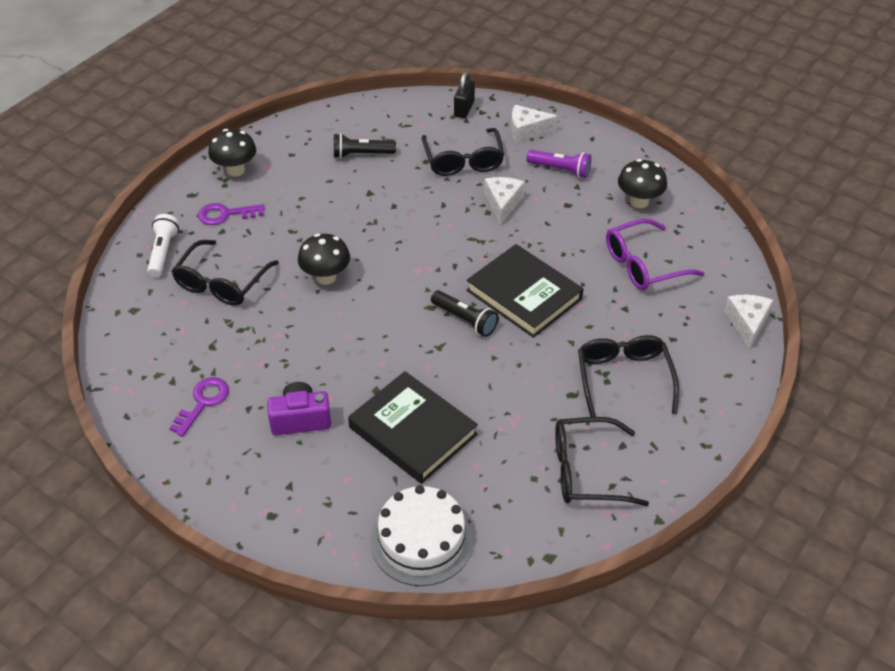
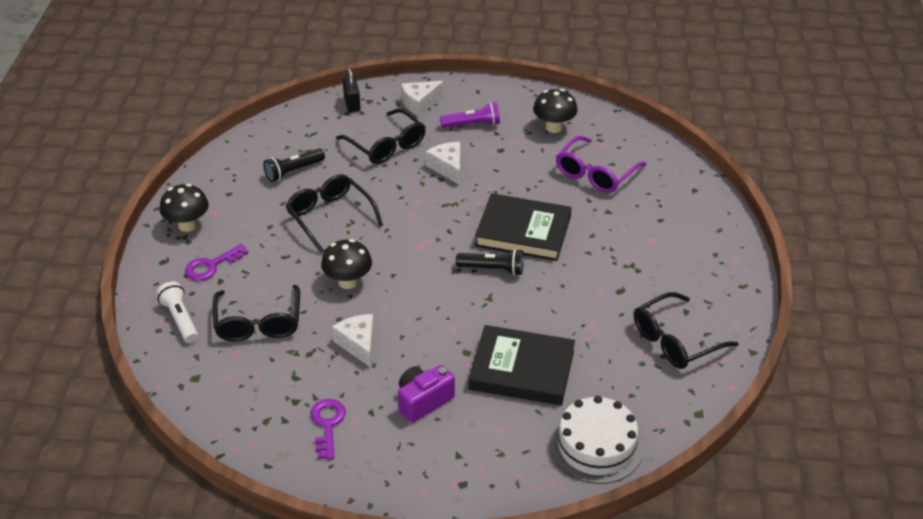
camera: 30 degrees left, 5 degrees down
black glasses [578,335,679,417] -> black glasses moved to [286,174,383,254]
white cheese [724,295,773,349] -> white cheese moved to [332,314,374,368]

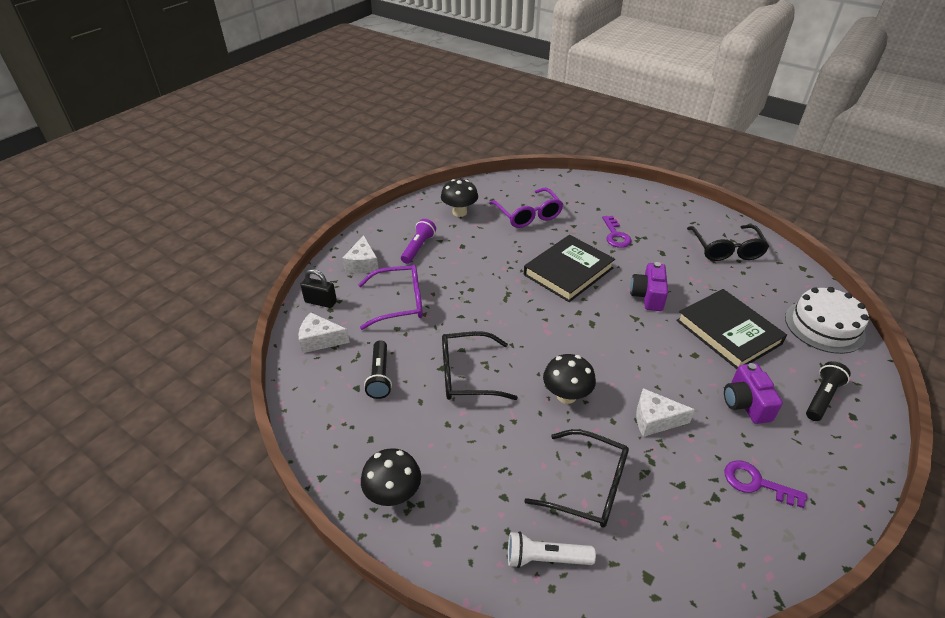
camera: 60 degrees left, 0 degrees up
purple key [185,244,248,281] -> purple key moved to [602,216,631,248]
black glasses [336,108,426,164] -> purple glasses [358,265,423,330]
white cheese [426,142,460,185] -> white cheese moved to [299,313,350,353]
black flashlight [456,249,524,276] -> black flashlight moved to [806,361,851,421]
black book [469,325,575,406] -> black book turned 75 degrees counterclockwise [676,289,787,369]
none -> purple camera [630,262,668,311]

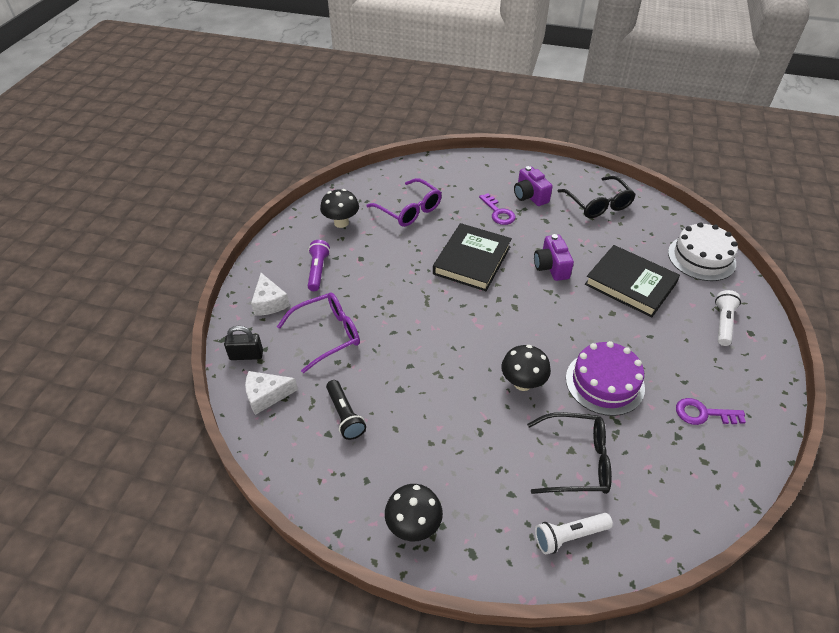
camera: 20 degrees left, 5 degrees up
black glasses [442,331,518,400] -> none
white cheese [636,388,695,437] -> purple cake [566,341,645,416]
purple camera [724,363,783,424] -> purple camera moved to [514,166,553,206]
black flashlight [806,361,851,421] -> white flashlight [715,290,741,346]

